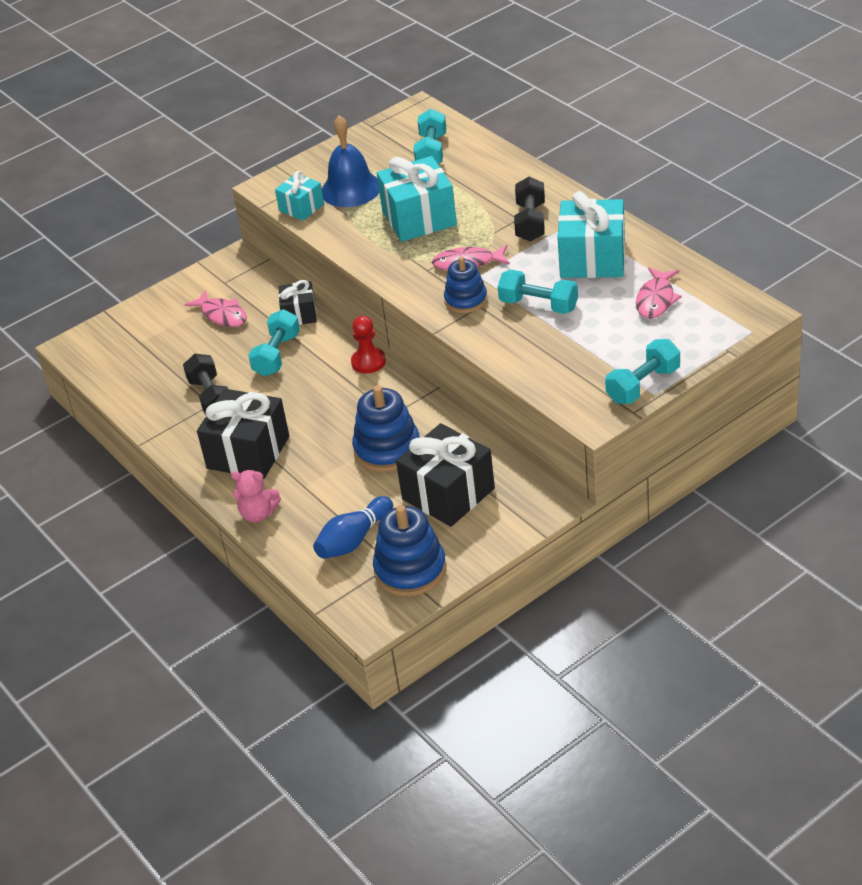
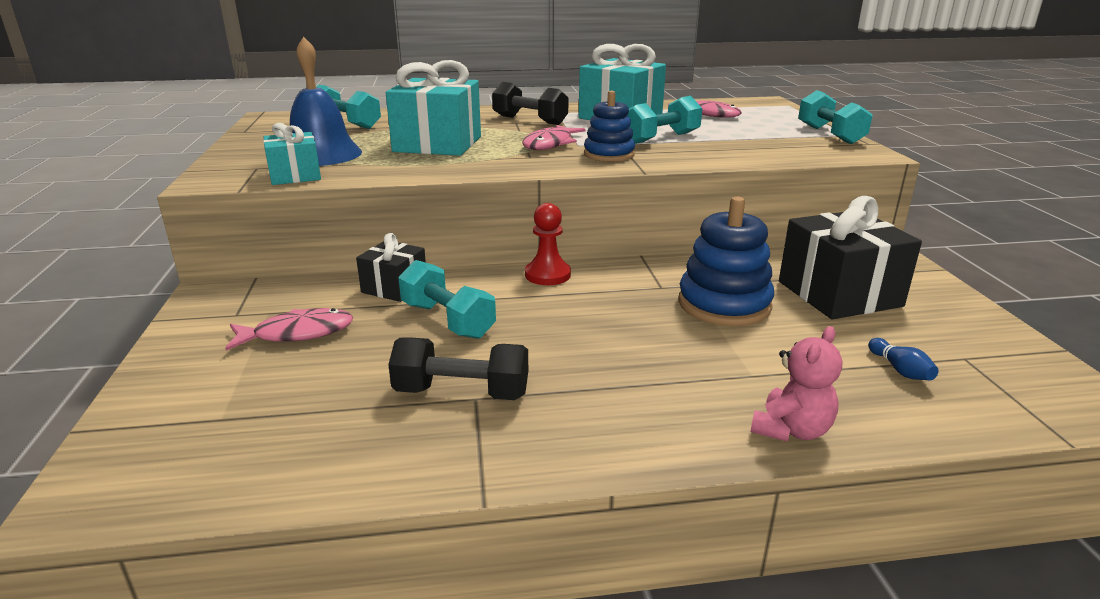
camera: 65 degrees left, 15 degrees down
black gift [197,389,289,479] -> none
blue bowling pin [313,496,393,559] -> blue bowling pin [868,338,939,380], size x0.52
blue stacking toy [373,505,446,596] -> none

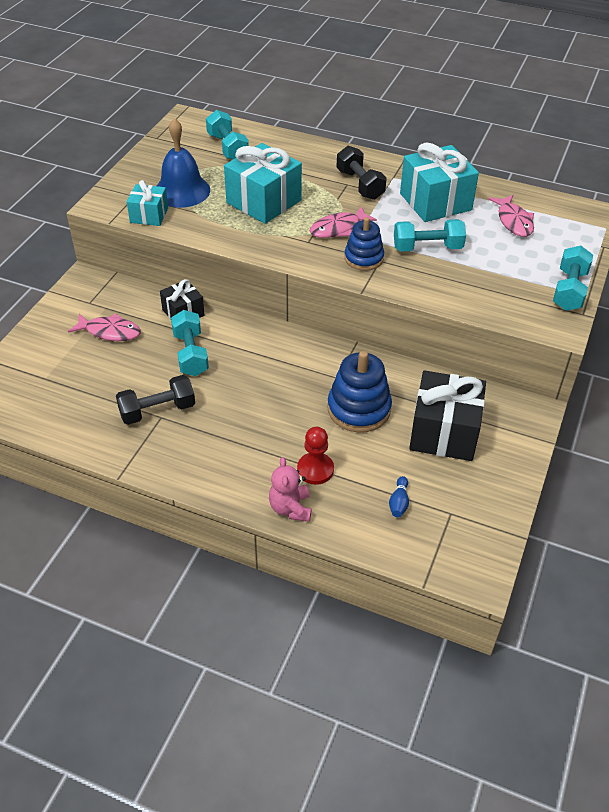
camera: 30 degrees right, 20 degrees up
black dumbbell [388,337,528,400] -> black dumbbell turned 60 degrees counterclockwise [116,375,195,425]
red pawn [525,203,571,285] -> red pawn moved to [297,427,334,485]
pink teddy bear [751,326,842,441] -> pink teddy bear turned 105 degrees clockwise [269,457,312,522]

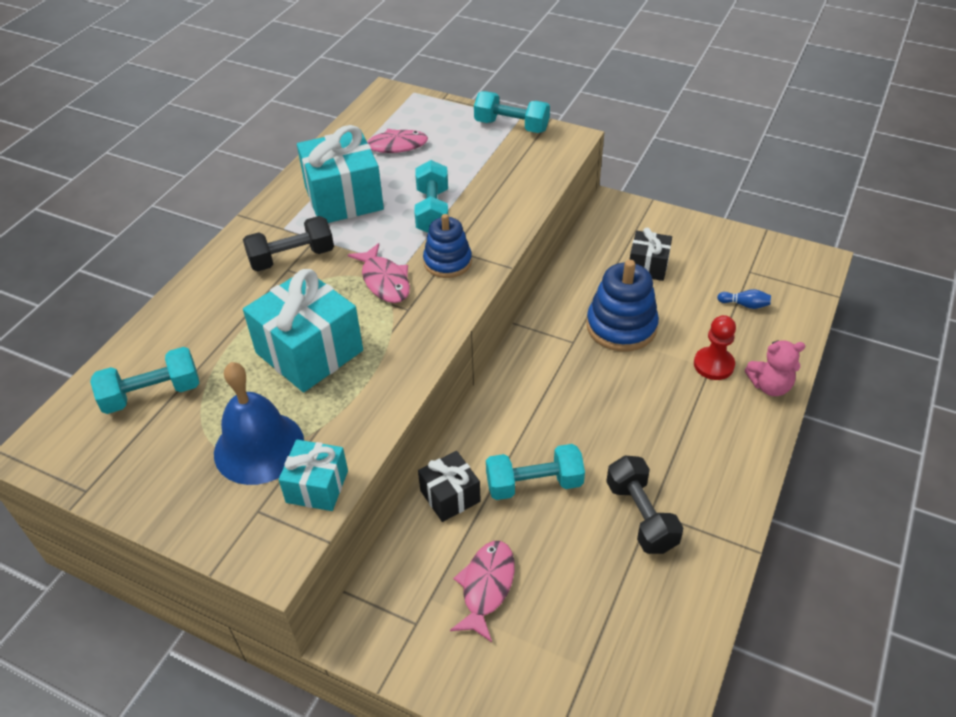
camera: 85 degrees left, 0 degrees up
black gift [409,370,486,461] -> black gift [630,228,672,281], size x0.56

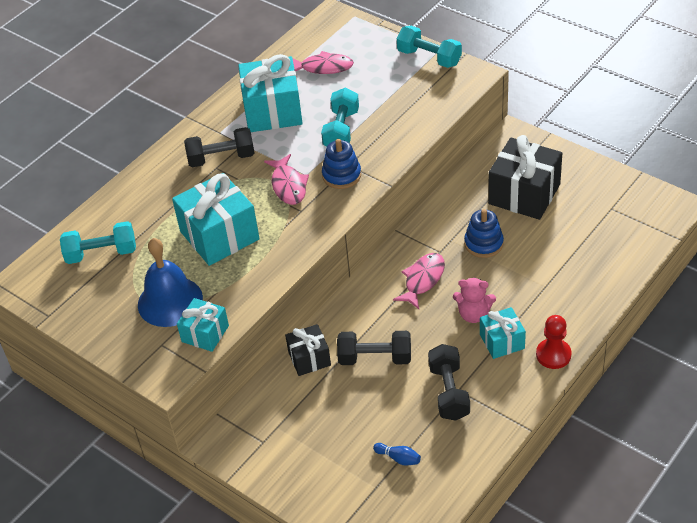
camera: 15 degrees right, 0 degrees up
pink fish [450,541,515,642] -> pink fish moved to [393,253,445,309]
turquoise dumbbell [486,444,585,500] -> black dumbbell [337,331,411,365]
blue stacking toy [586,260,659,351] -> blue stacking toy [464,209,504,258], size x0.66
black gift [630,228,672,281] -> black gift [488,135,562,220], size x1.78
red pawn [694,315,736,380] -> red pawn moved to [536,315,572,369]
blue bowling pin [717,289,771,309] -> blue bowling pin moved to [373,443,421,465]
pink teddy bear [745,340,805,396] -> pink teddy bear moved to [453,277,496,323]
none -> turquoise gift [480,307,526,359]

